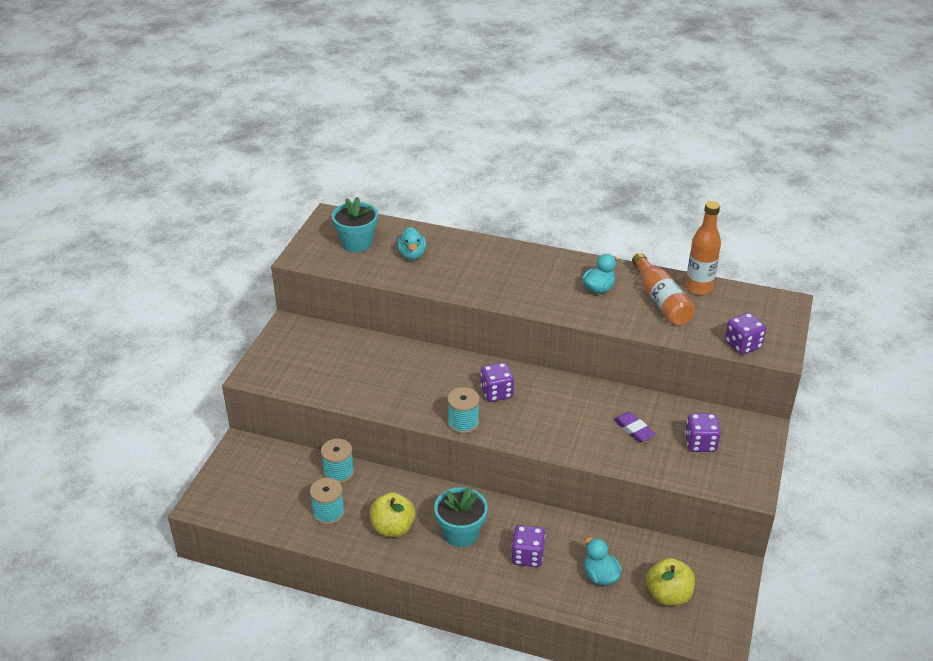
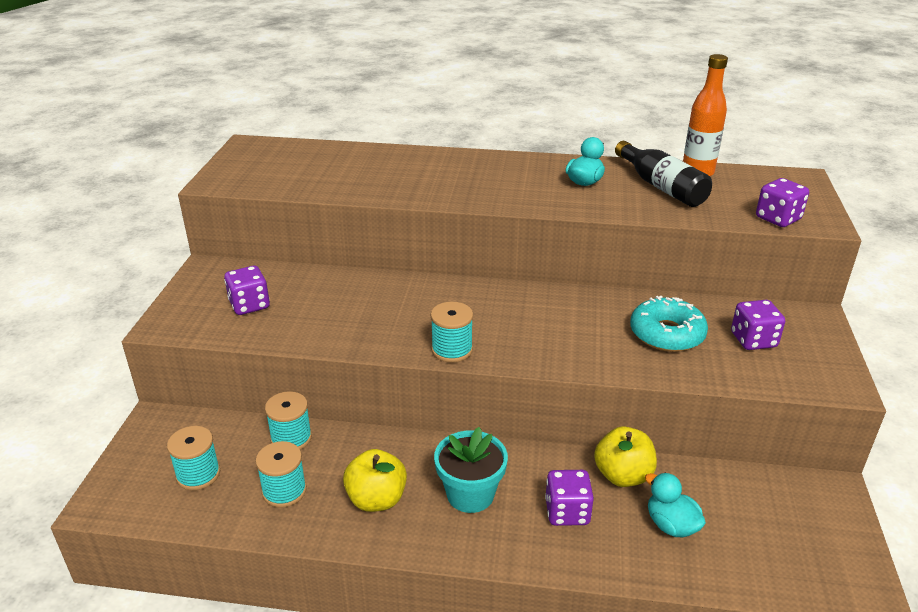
camera: 10 degrees left, 5 degrees down
turquoise flower pot [332,197,378,252] -> none
turquoise duck [397,227,426,260] -> none
purple dice [480,362,514,402] -> purple dice moved to [224,266,270,315]
purple eraser [614,411,656,443] -> turquoise donut [630,296,708,352]
orange bottle [632,253,695,325] -> black bottle [615,141,712,207]
yellow apple [646,558,695,606] -> yellow apple moved to [594,427,657,487]
none -> turquoise spool [167,426,220,490]

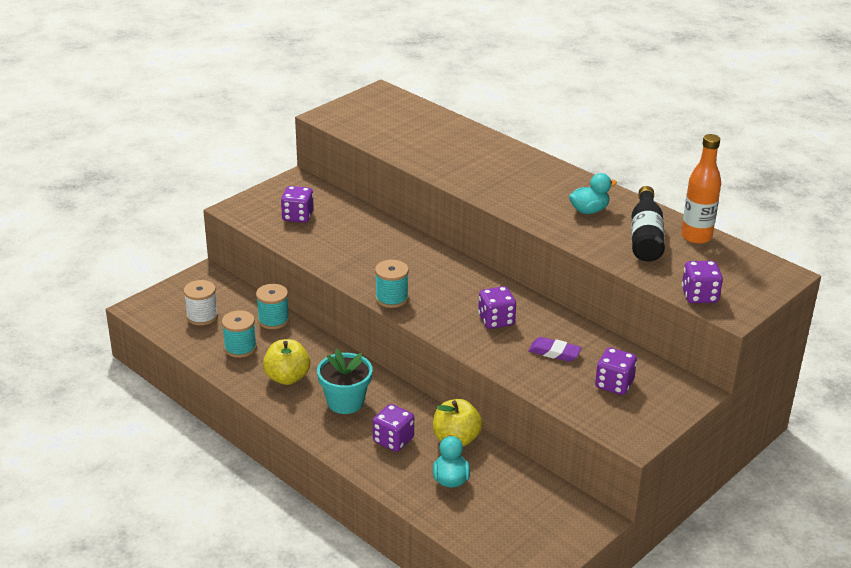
camera: 35 degrees right, 0 degrees up
turquoise spool [167,426,220,490] -> white spool [184,280,218,326]
turquoise donut [630,296,708,352] -> purple eraser [528,337,582,362]
none -> purple dice [478,286,516,329]

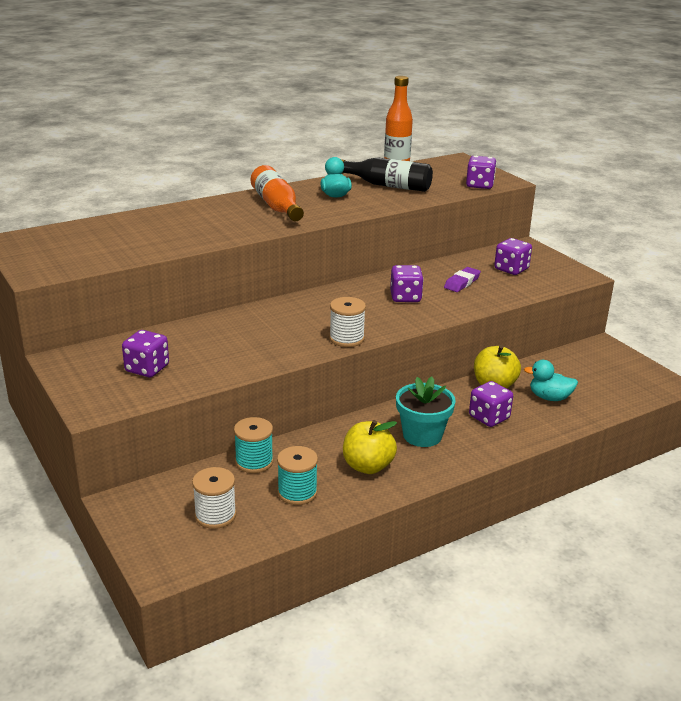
camera: 75 degrees left, 5 degrees down
turquoise spool [375,260,409,308] -> white spool [329,297,366,347]
none -> orange bottle [251,165,304,221]

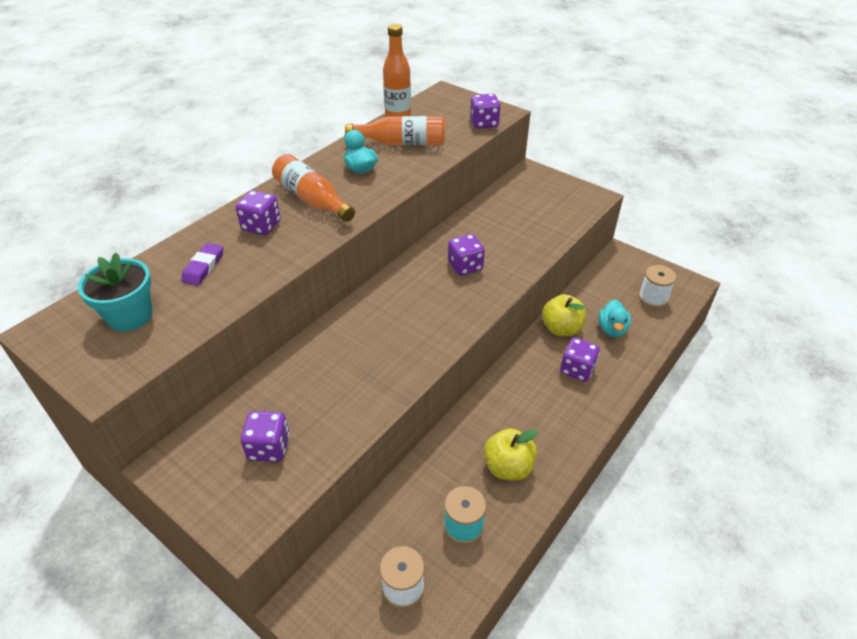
camera: 20 degrees left, 15 degrees up
turquoise spool [234,417,273,473] -> none
white spool [329,297,366,347] -> white spool moved to [639,265,677,308]
black bottle [341,157,433,192] -> orange bottle [345,116,445,145]
turquoise flower pot [396,376,456,447] -> turquoise flower pot moved to [78,252,153,332]
purple eraser [444,267,481,292] -> purple eraser moved to [181,243,223,286]
purple dice [494,238,532,275] -> purple dice moved to [236,190,281,235]
turquoise duck [524,360,578,401] -> turquoise duck turned 75 degrees counterclockwise [599,299,631,337]

